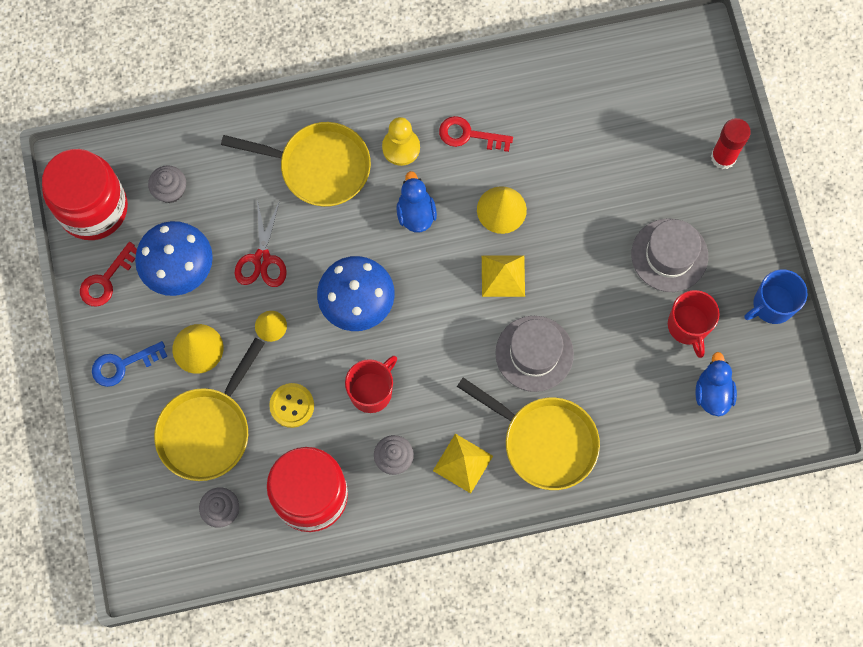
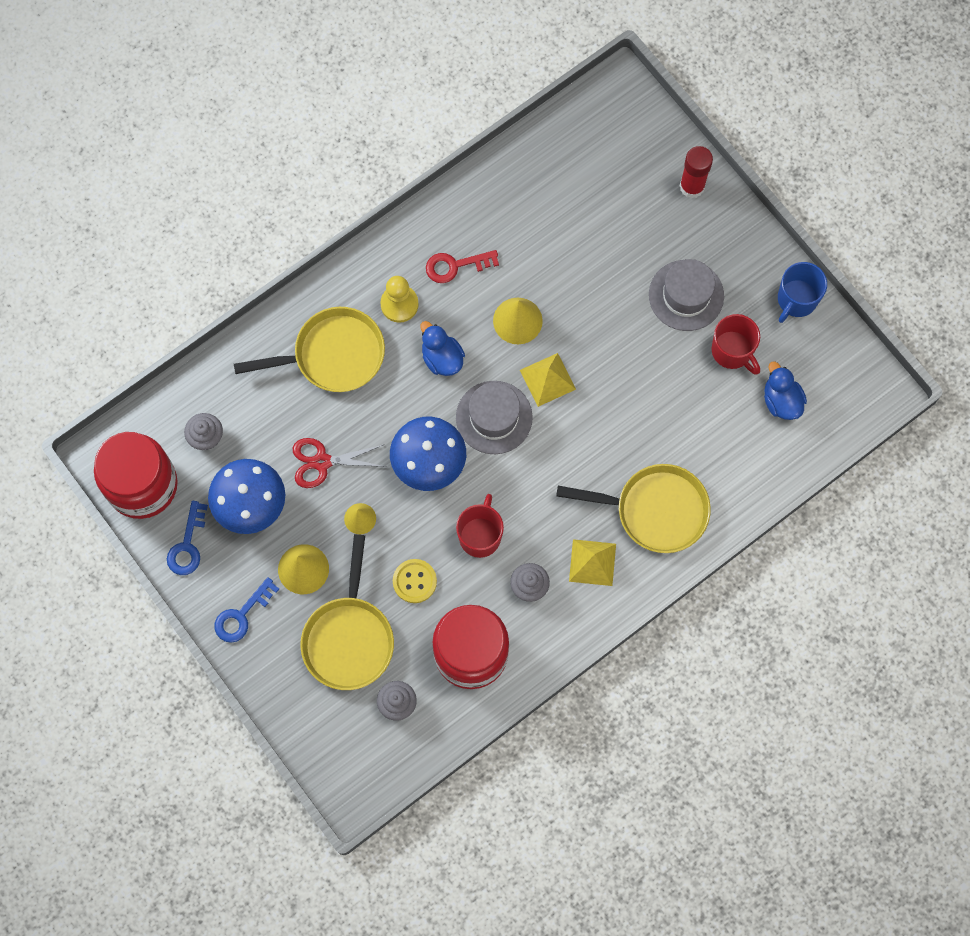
camera: 25 degrees left, 0 degrees up
red key [80,242,137,307] -> blue key [167,501,208,575]
red scissors [235,200,287,287] -> red scissors turned 105 degrees clockwise [293,438,386,488]
grey hat [495,316,574,392] -> grey hat moved to [456,381,533,454]

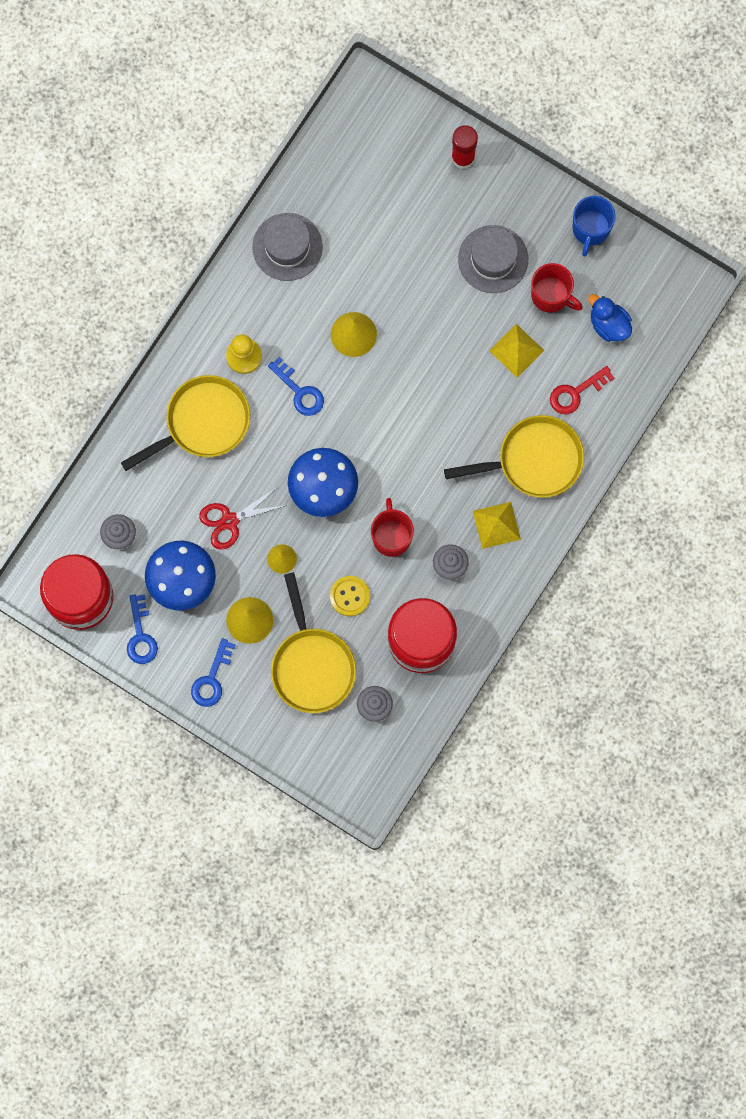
camera: 20 degrees left, 5 degrees up
blue duck [420,321,465,376] -> blue key [268,357,324,416]
red key [426,250,499,283] -> red key moved to [550,366,615,414]
grey hat [456,381,533,454] -> grey hat moved to [252,213,323,281]
yellow pyramid [520,353,576,407] -> yellow pyramid moved to [489,324,544,377]

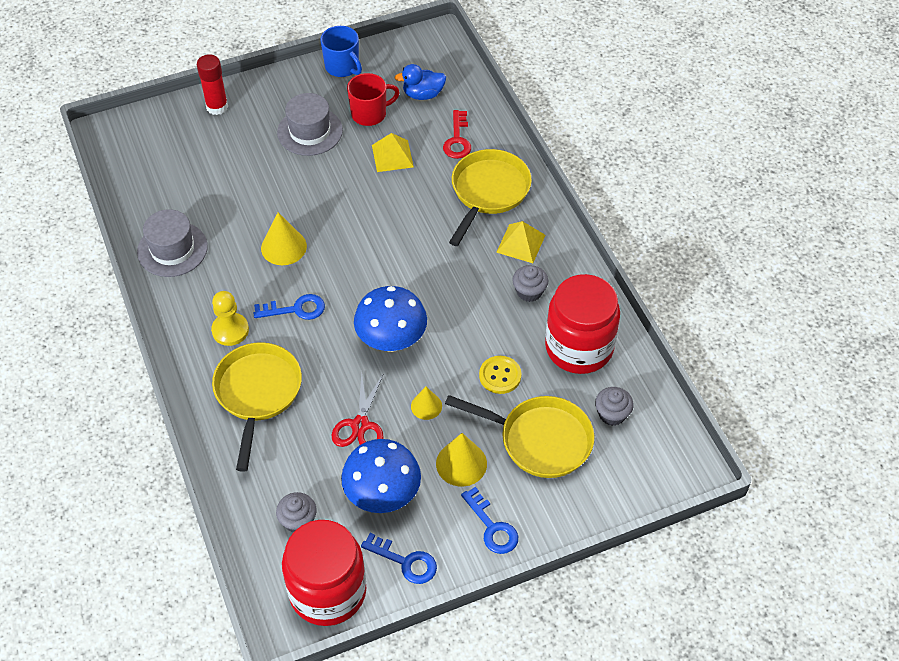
camera: 55 degrees left, 25 degrees down
red mug [371,498,414,557] -> none

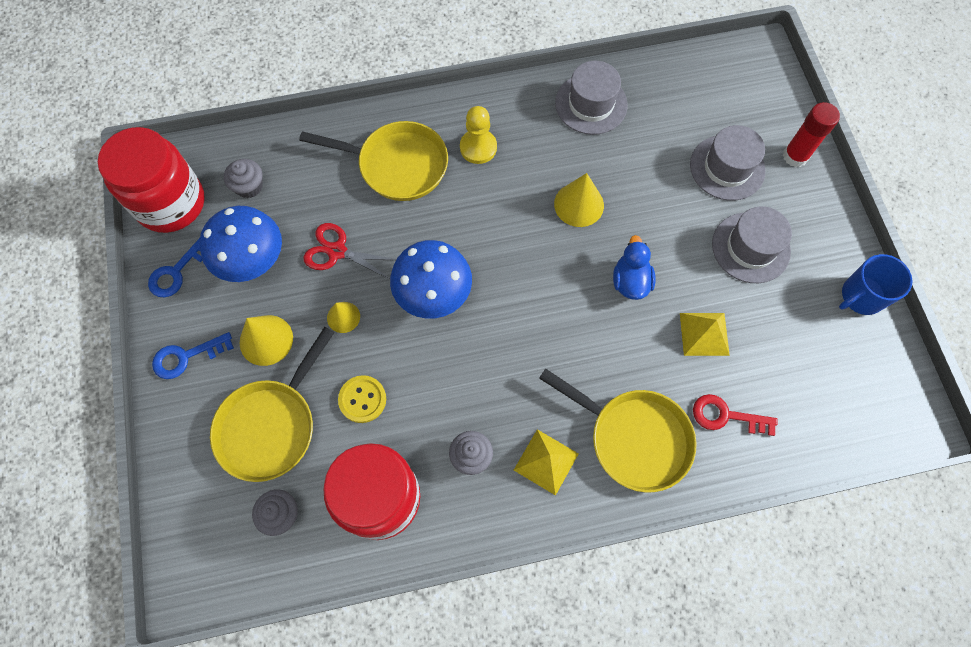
camera: 100 degrees right, 15 degrees up
blue key [253,294,325,320] -> none
red mug [347,73,400,126] -> none
blue duck [395,64,446,100] -> blue duck moved to [613,235,655,300]
none -> grey hat [690,125,766,201]

